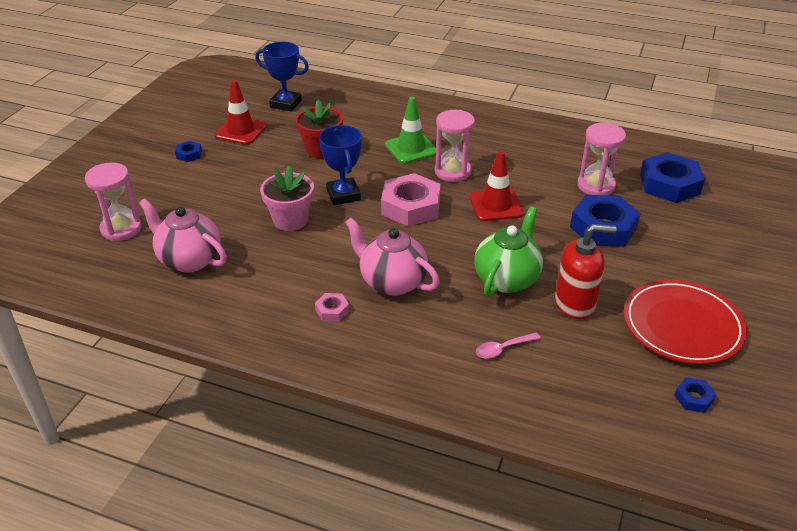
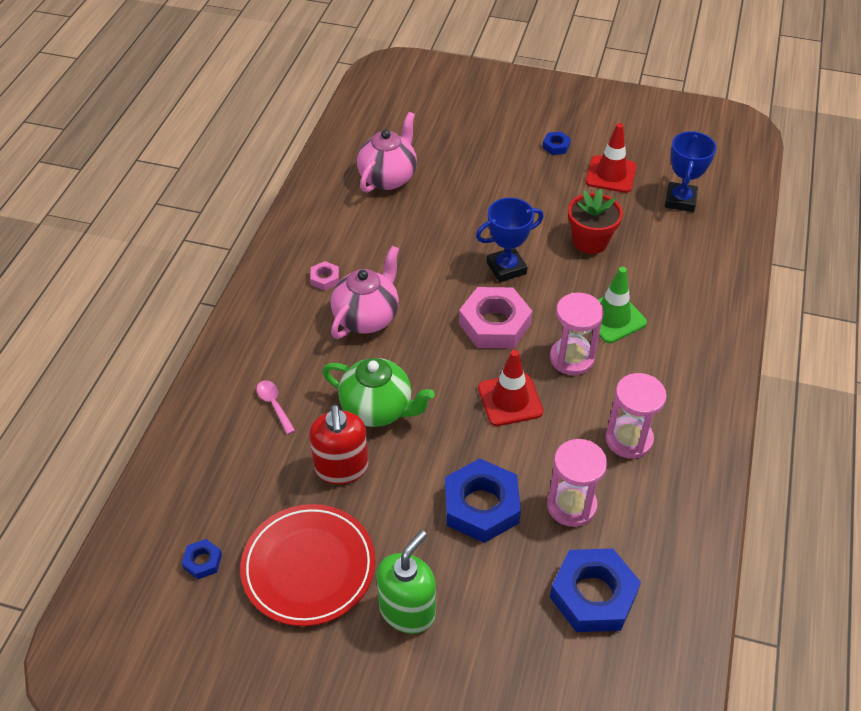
camera: 85 degrees right, 10 degrees up
pink hourglass [85,163,142,241] -> pink hourglass moved to [606,373,667,459]
pink flower pot [260,165,314,231] -> none
none -> green soap dispenser [377,530,436,634]

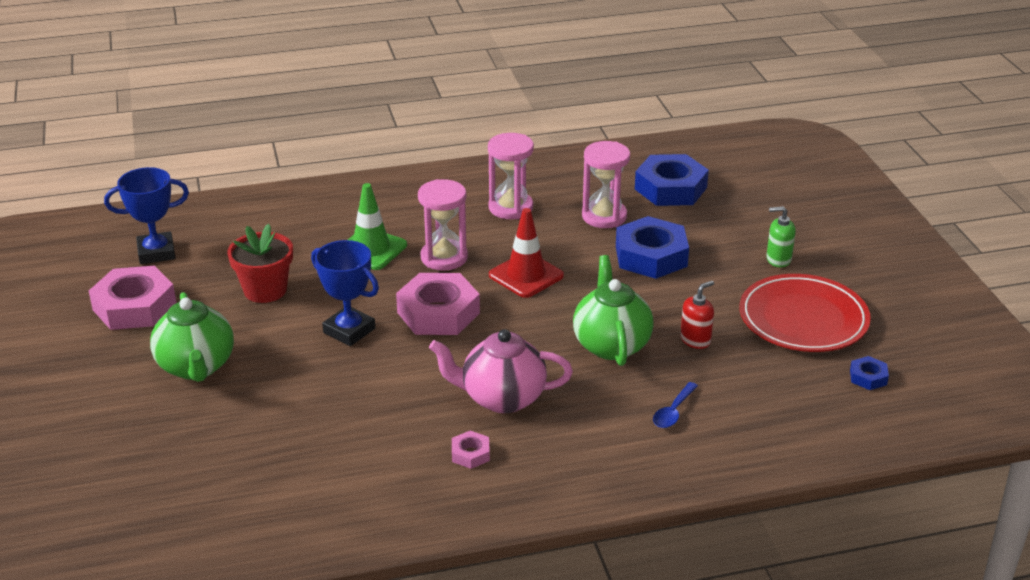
camera: 120 degrees left, 15 degrees down
pink spoon [256,380,295,434] -> blue spoon [653,382,698,428]
red soap dispenser [309,405,369,485] -> red soap dispenser [680,281,714,349], size x0.59
pink teapot [357,112,417,193] -> none
green soap dispenser [377,530,436,634] -> green soap dispenser [766,206,796,267], size x0.59
blue nut [542,132,571,155] -> none
red traffic cone [586,123,637,193] -> pink nut [89,266,176,330]
none -> green teapot [150,292,234,382]

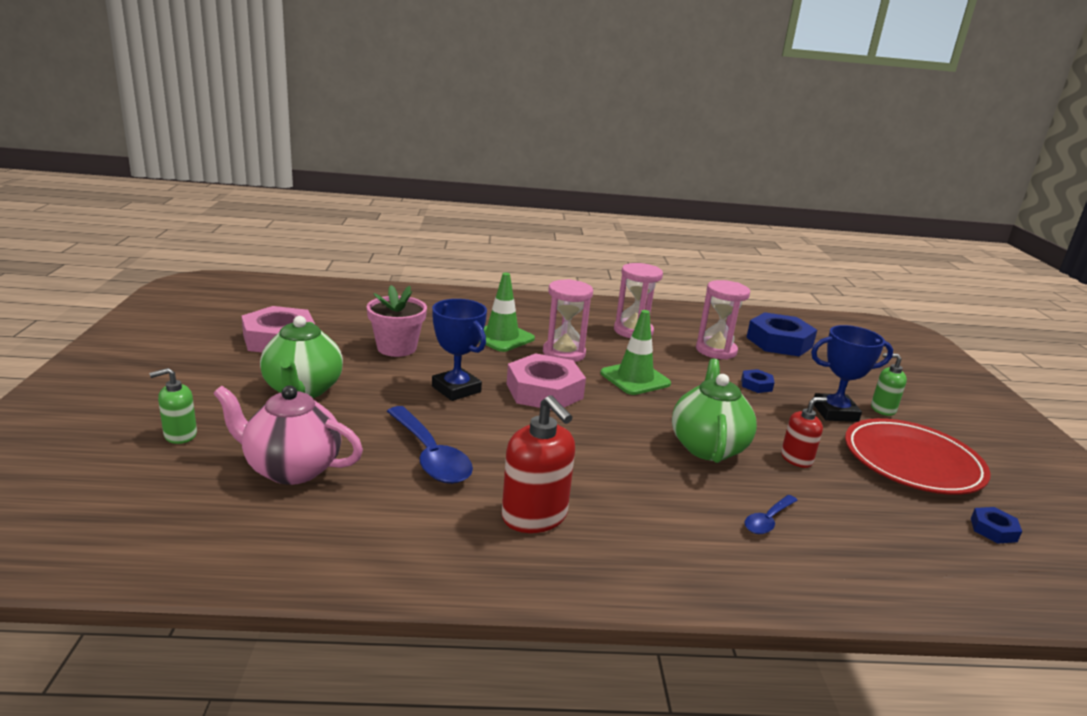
camera: 10 degrees right, 10 degrees down
blue trophy [104,167,189,264] -> blue trophy moved to [811,325,893,422]
red flower pot [227,224,293,303] -> pink flower pot [367,285,427,357]
pink teapot [429,329,573,413] -> pink teapot moved to [213,385,363,485]
pink nut [452,431,490,469] -> red soap dispenser [502,395,575,533]
red traffic cone [489,208,564,298] -> green traffic cone [600,310,671,395]
blue nut [616,216,689,279] -> blue nut [741,369,775,393], size x0.46
none -> green soap dispenser [149,368,197,444]
none -> blue spoon [387,406,473,484]

